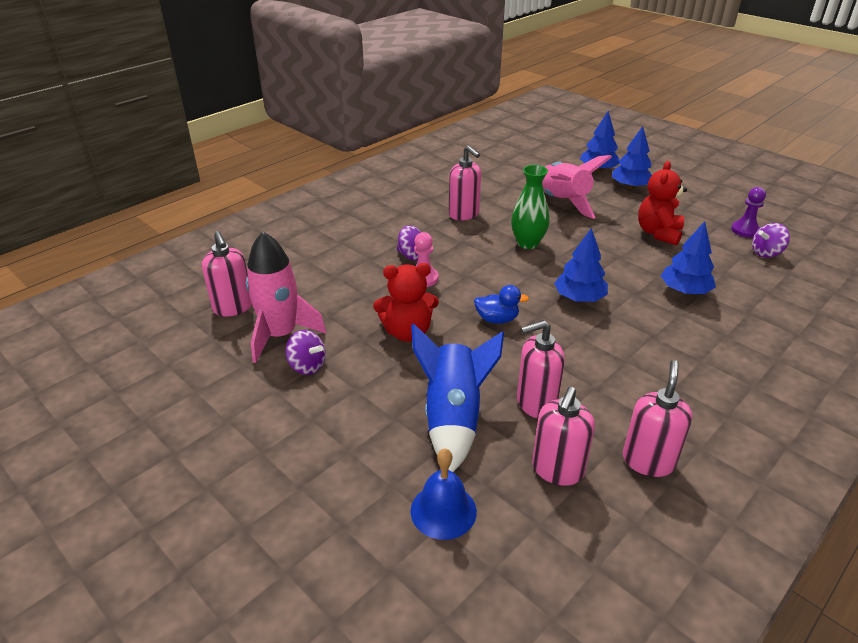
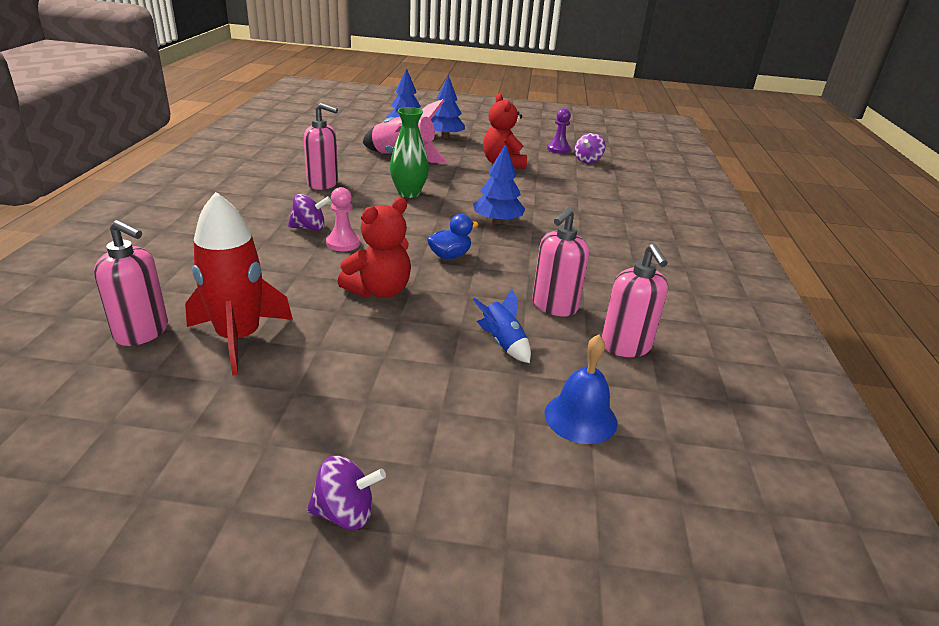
camera: 40 degrees left, 5 degrees down
pink rocket [246,232,326,363] -> red rocket [185,192,293,376]
purple spinning top [285,330,326,375] -> purple spinning top moved to [306,455,386,530]
blue rocket [411,324,504,472] -> blue rocket [473,289,531,363], size x0.51
pink soap dispenser [623,360,692,477] -> none
blue tree [661,221,716,294] -> none

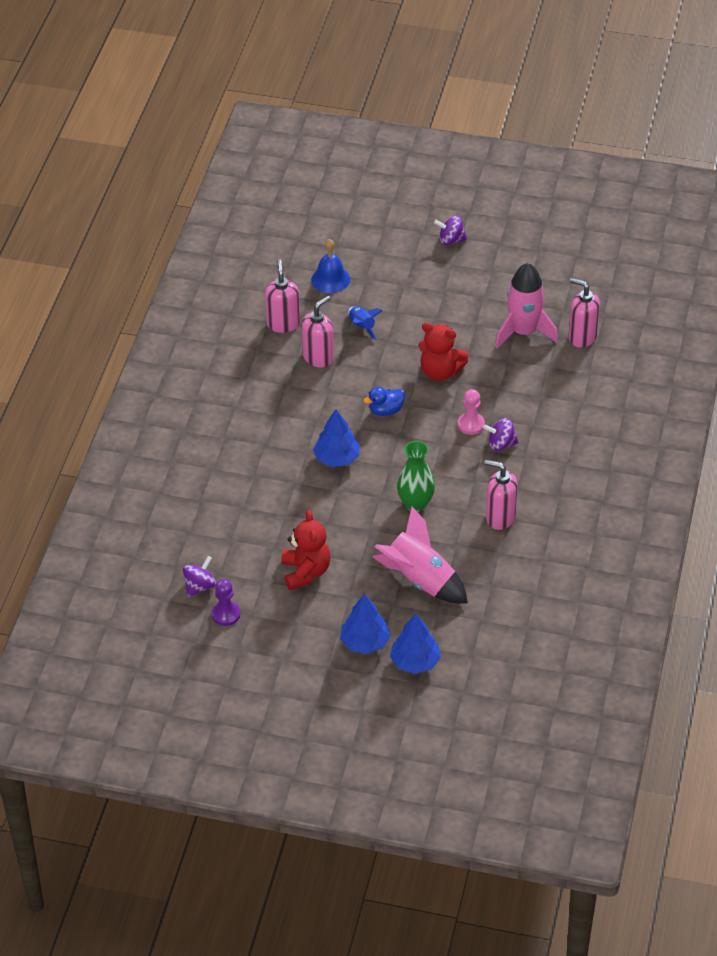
camera: 170 degrees left, 15 degrees up
red rocket [185,192,293,376] -> pink rocket [495,263,558,348]
red teddy bear [338,197,411,298] -> red teddy bear turned 120 degrees counterclockwise [418,323,468,381]

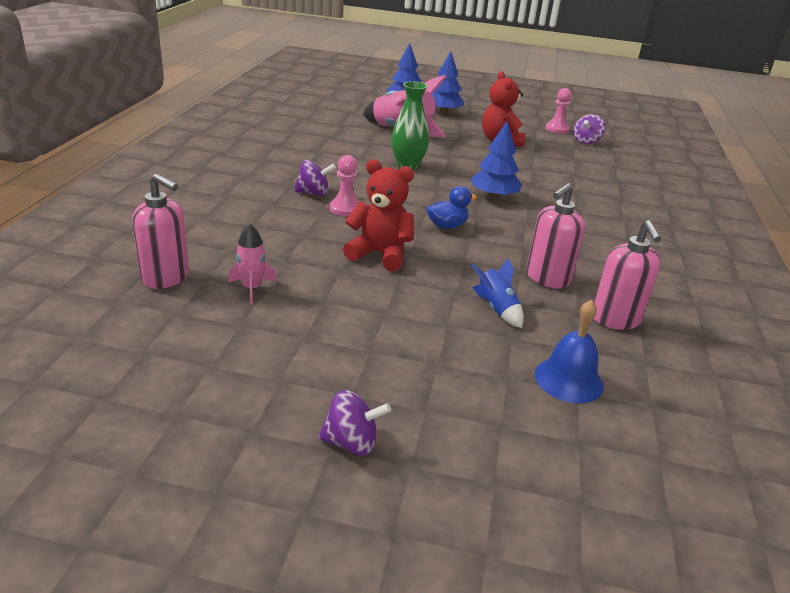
camera: 175 degrees right, 15 degrees down
purple pawn [211,579,240,626] -> pink pawn [546,88,572,134]
pink soap dispenser [484,460,518,530] -> none
pink rocket [495,263,558,348] -> pink rocket [228,223,277,304], size x0.51

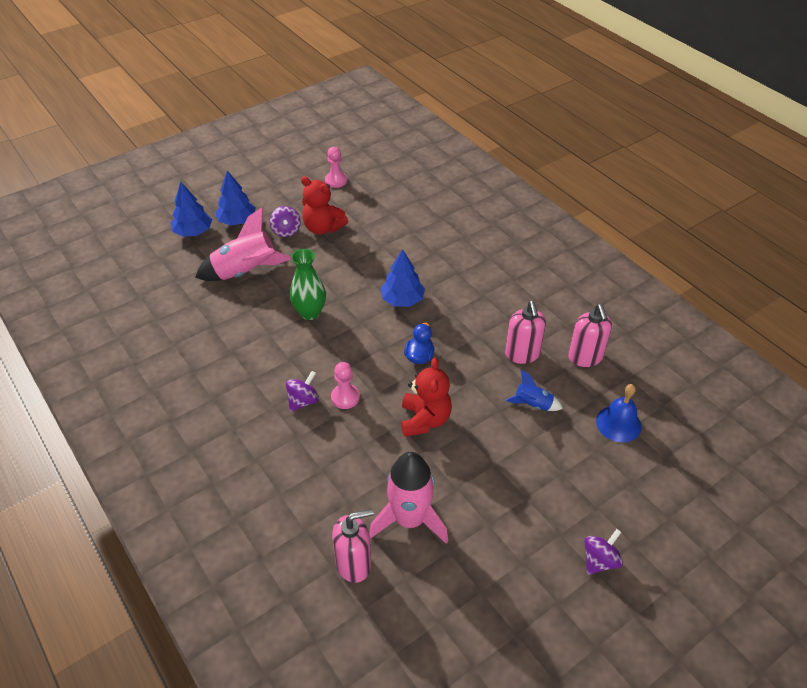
camera: 45 degrees left, 15 degrees up
pink rocket [228,223,277,304] -> pink rocket [369,452,448,544], size x1.96
red teddy bear [343,159,414,271] -> red teddy bear turned 120 degrees clockwise [401,358,452,437]
purple spinning top [573,114,606,144] -> purple spinning top moved to [269,206,301,237]
pink soap dispenser [594,220,662,330] -> pink soap dispenser turned 45 degrees clockwise [568,304,612,367]

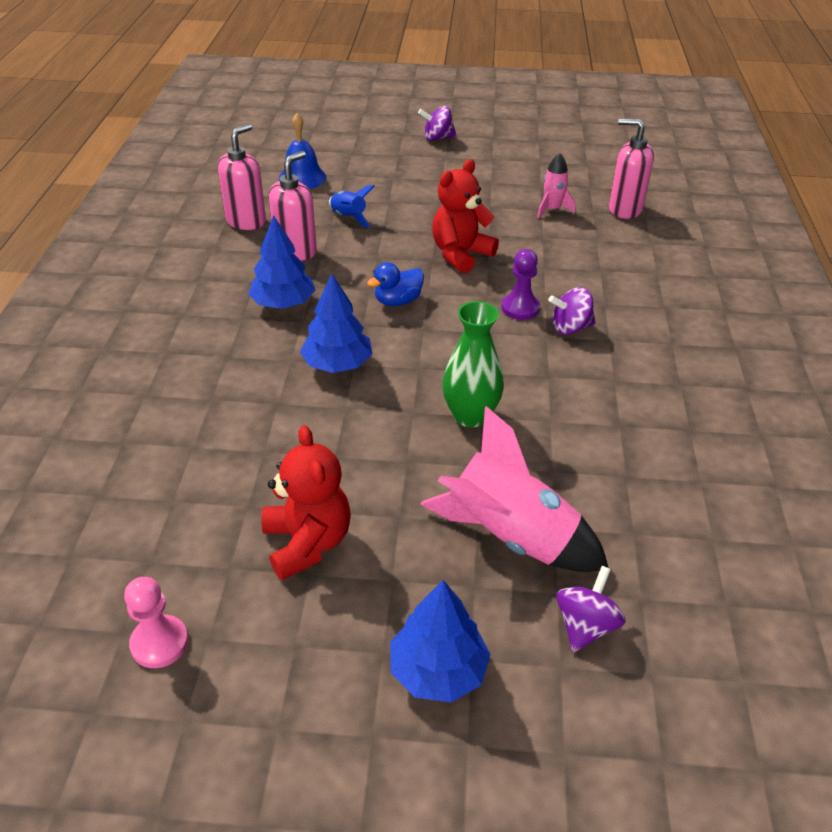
camera: 140 degrees left, 5 degrees down
blue tree [171,182,212,237] -> blue tree moved to [248,215,315,309]
purple spinning top [269,206,301,237] -> purple spinning top moved to [556,566,626,652]
pink pawn [331,362,360,409] -> purple pawn [501,249,540,320]
pink rocket [369,452,448,544] -> pink rocket [537,153,575,218], size x0.51

